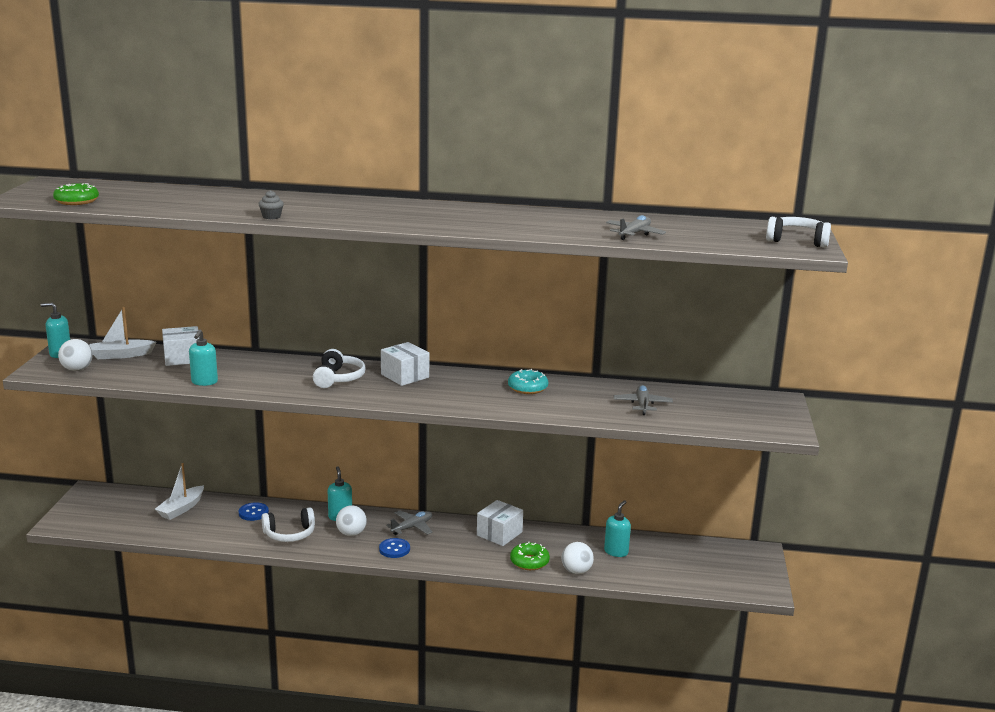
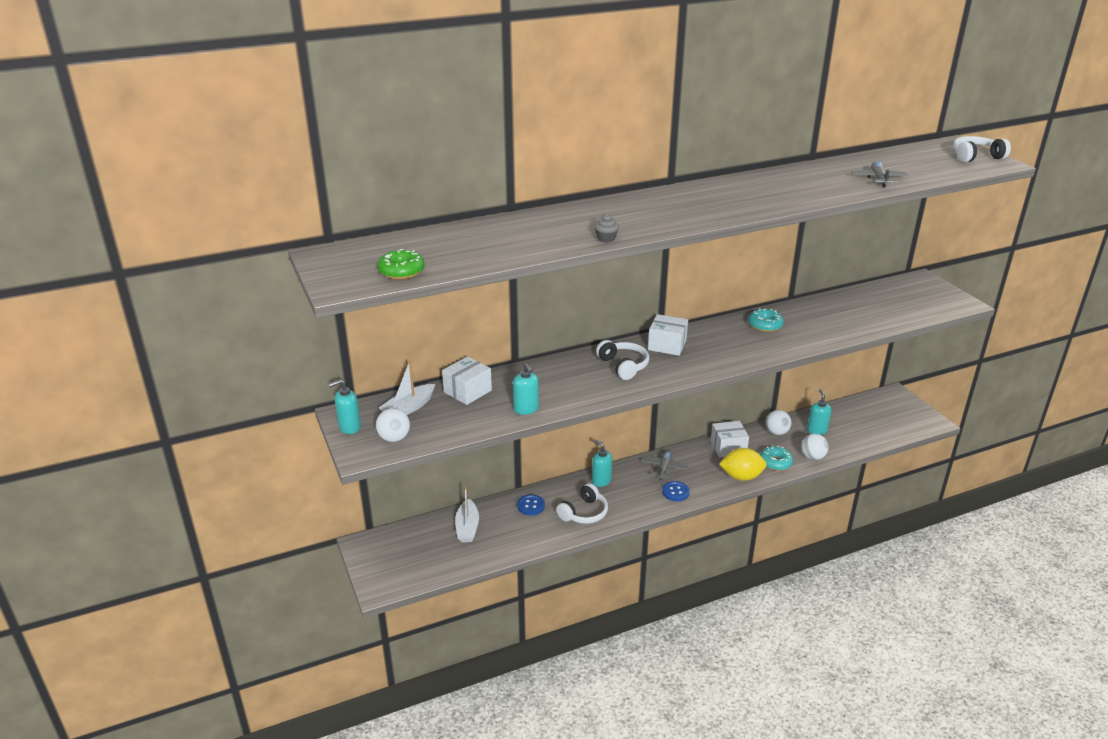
camera: 30 degrees left, 10 degrees up
white ball [336,505,367,536] -> white ball moved to [765,410,791,435]
white box [477,500,523,546] -> white box turned 75 degrees clockwise [711,421,749,458]
green donut [510,541,550,570] -> turquoise donut [760,446,793,471]
grey plane [614,385,673,415] -> none
none -> yellow lemon [719,448,767,481]

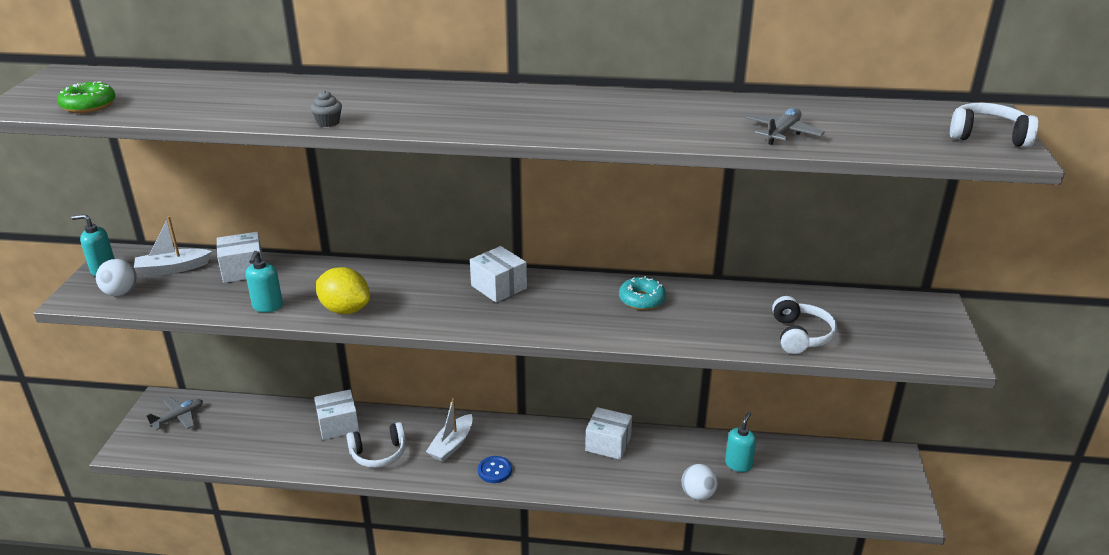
camera: 30 degrees right, 0 degrees up
white boat [455,486,479,542] -> white boat moved to [426,398,473,462]
blue button [517,494,545,515] -> white box [314,389,359,440]
turquoise soap dispenser [592,440,612,487] -> none
white headphones [596,340,649,380] -> white headphones moved to [772,296,837,354]
grey plane [641,450,688,480] -> grey plane moved to [146,398,203,430]
yellow lemon [719,448,767,481] -> yellow lemon moved to [316,267,370,314]
turquoise donut [760,446,793,471] -> none
white ball [765,410,791,435] -> none

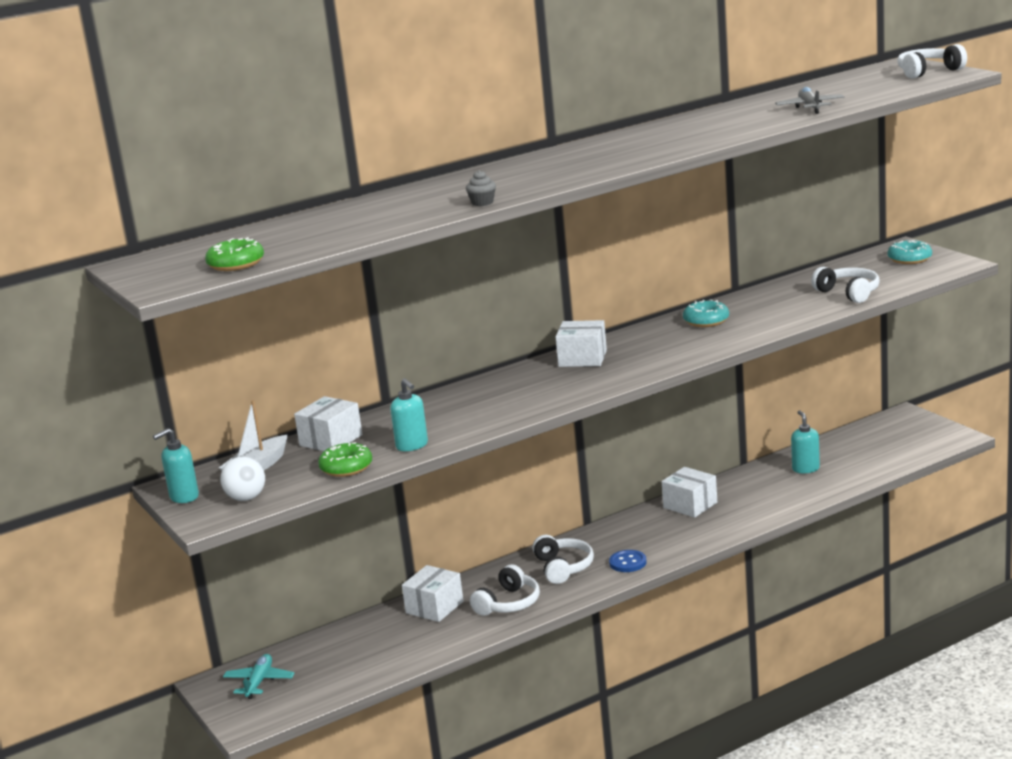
camera: 35 degrees left, 10 degrees down
grey plane [146,398,203,430] -> turquoise plane [223,654,294,699]
yellow lemon [316,267,370,314] -> none
white boat [426,398,473,462] -> white headphones [532,535,594,584]
white box [585,407,632,460] -> white box turned 60 degrees clockwise [661,467,717,518]
white ball [682,464,718,500] -> none
none -> green donut [318,442,372,477]
none -> turquoise donut [887,240,932,264]

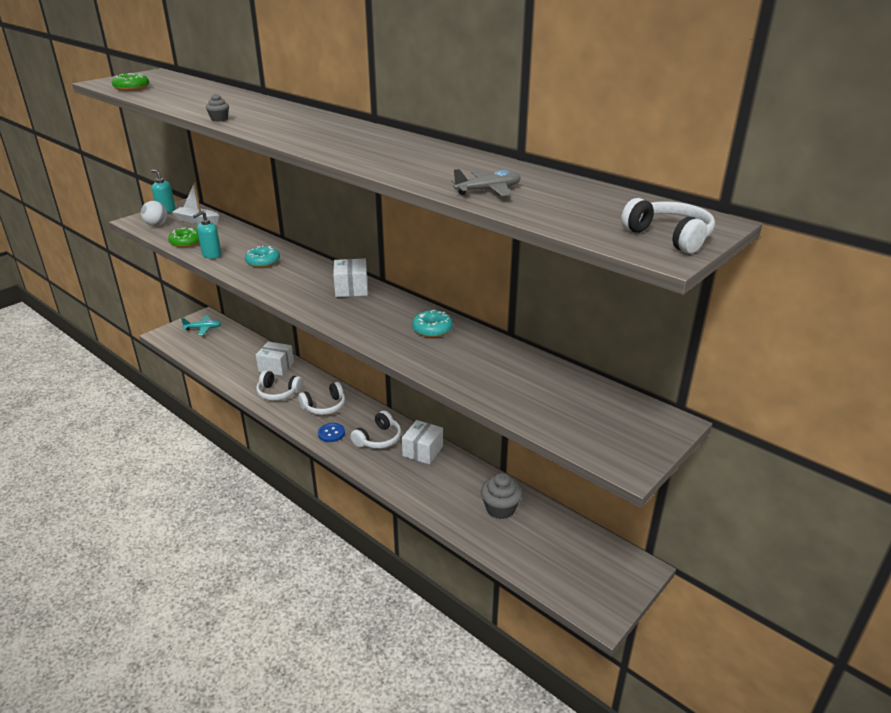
camera: 70 degrees right, 10 degrees up
white box [294,396,362,451] -> none
turquoise soap dispenser [791,410,820,473] -> grey cupcake [481,473,522,519]
white headphones [811,267,880,303] -> white headphones moved to [350,410,401,449]
turquoise donut [887,240,932,264] -> turquoise donut moved to [245,245,280,268]

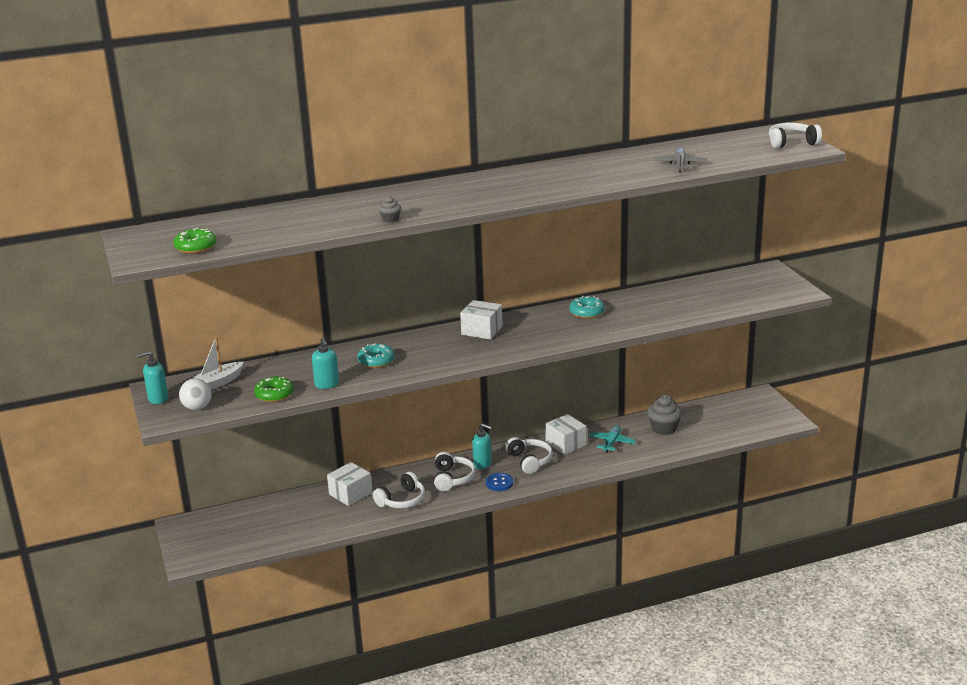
camera: 60 degrees left, 5 degrees down
turquoise plane [181,315,222,336] -> turquoise plane moved to [589,426,636,453]
none -> turquoise soap dispenser [472,423,492,469]

